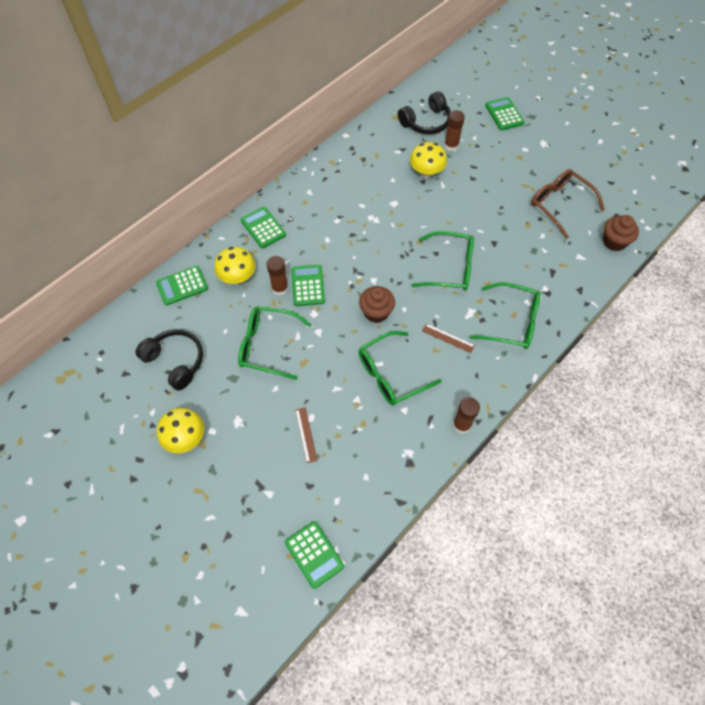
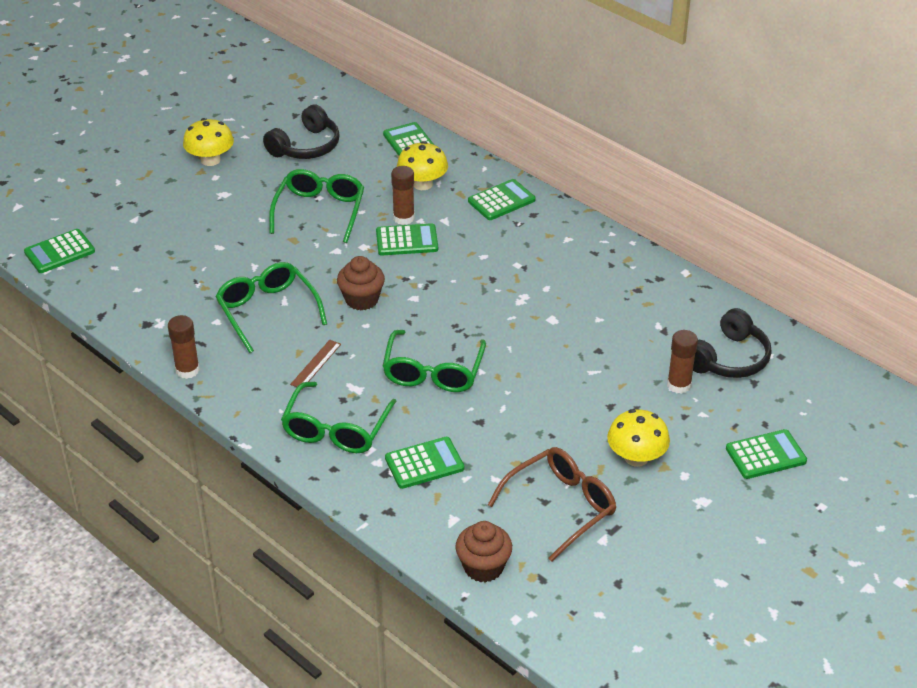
camera: 90 degrees right, 20 degrees down
brown ruler [295,407,318,463] -> none
black headphones [398,91,451,134] -> black headphones turned 105 degrees counterclockwise [693,308,771,378]
yellow mushroom [410,142,447,178] -> yellow mushroom moved to [607,409,670,467]
none -> green calculator [385,437,464,489]

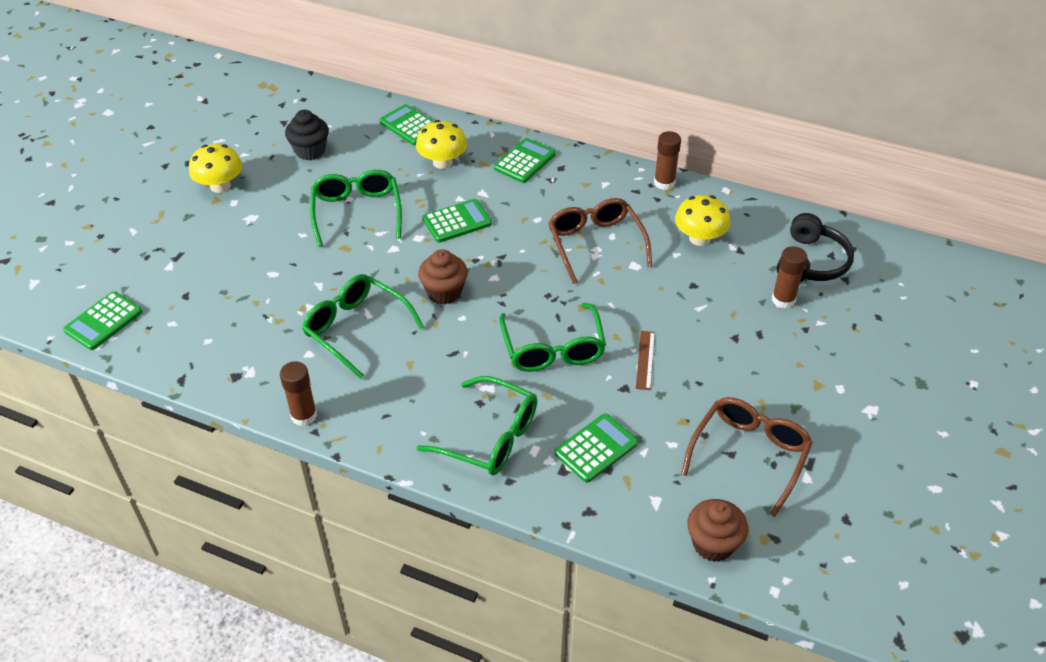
camera: 20 degrees left, 5 degrees up
black headphones [263,105,340,159] -> black cupcake [285,110,329,160]
green glasses [281,382,397,453] -> green glasses turned 60 degrees counterclockwise [416,376,537,476]
brown ruler [290,340,341,387] -> brown ruler moved to [636,331,655,390]
brown glue stick [391,166,415,225] -> brown glue stick moved to [654,131,681,190]
yellow mushroom [607,409,670,467] -> yellow mushroom moved to [675,195,730,246]
green calculator [726,429,807,479] -> none
none -> brown glasses [548,198,652,284]

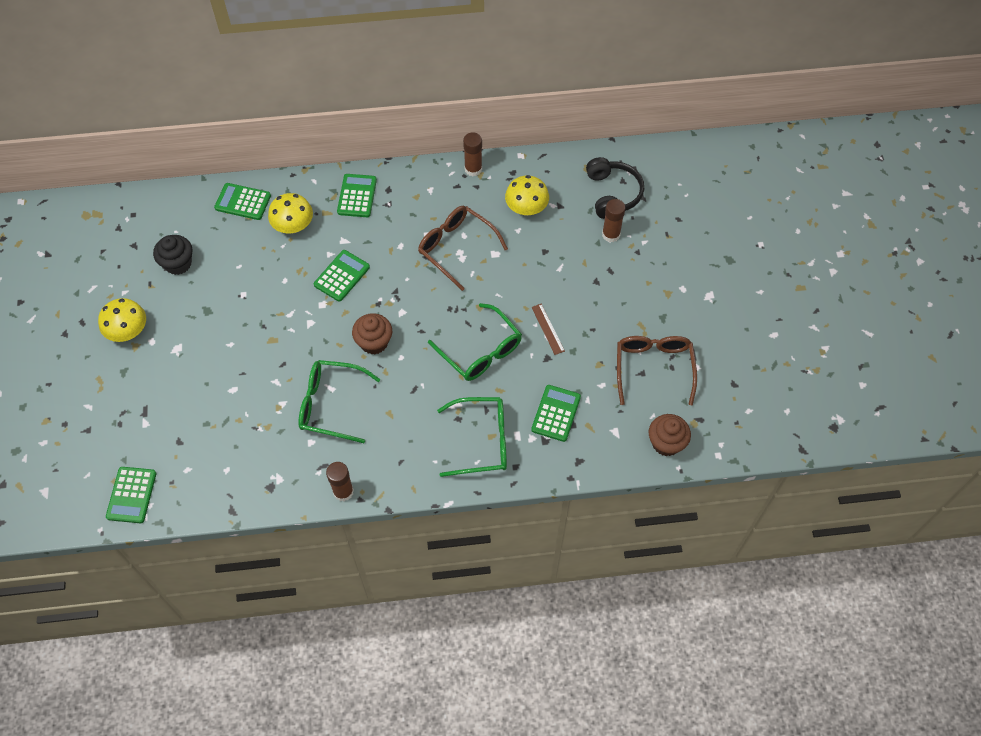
camera: 30 degrees left, 15 degrees up
green glasses [310,170,402,247] -> none

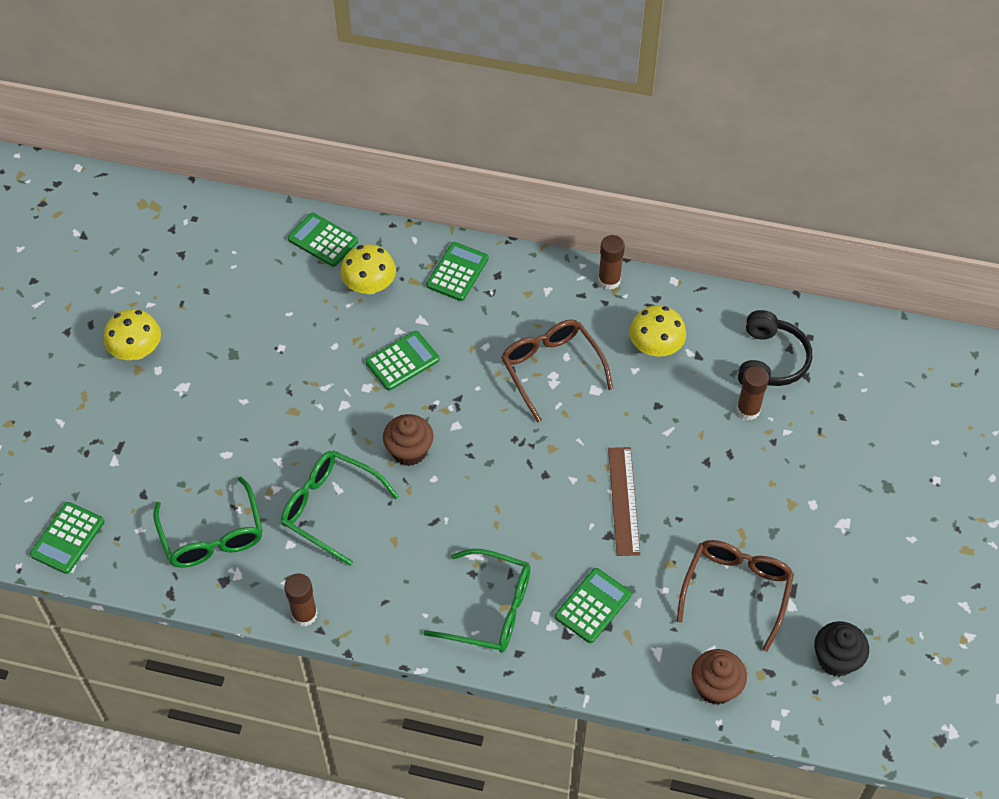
camera: 20 degrees right, 5 degrees down
black cupcake [153,235,193,275] -> black cupcake moved to [814,621,869,677]
green glasses [428,303,522,381] -> green glasses moved to [153,476,263,568]
brown ruler [532,304,565,355] -> brown ruler [608,447,640,556], size x1.61

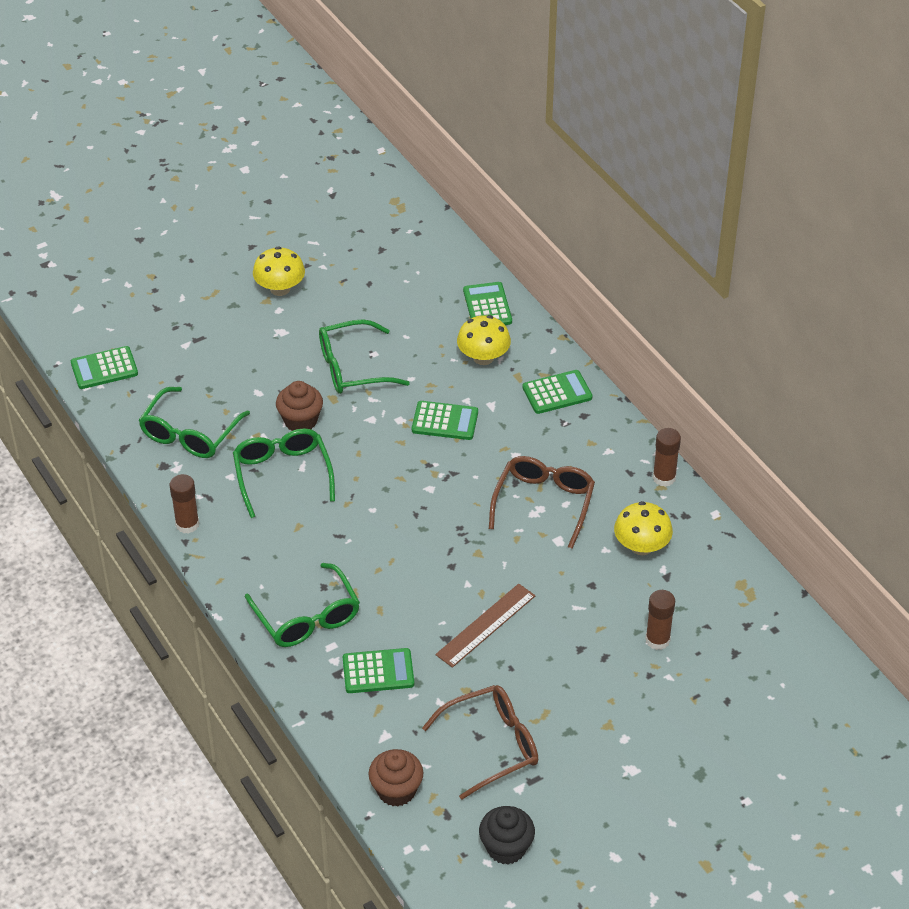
camera: 45 degrees right, 10 degrees down
brown cupcake [383,414,433,466] -> brown cupcake moved to [276,381,323,431]
black headphones [738,310,812,386] -> none
none -> green glasses [319,319,410,394]

